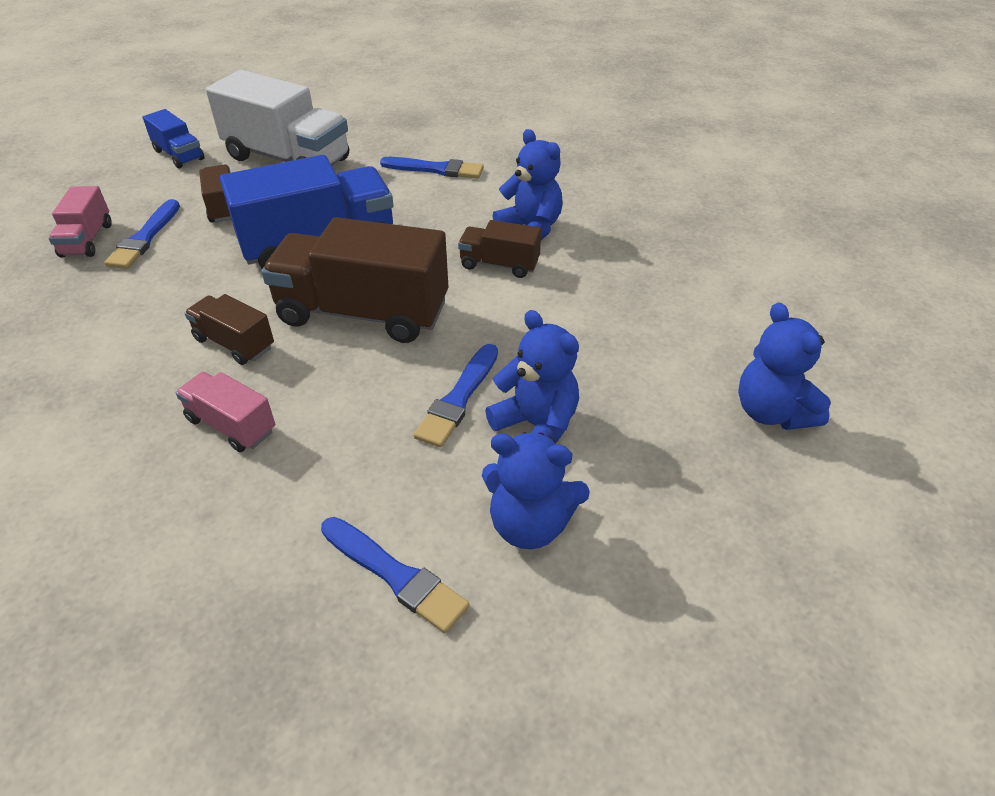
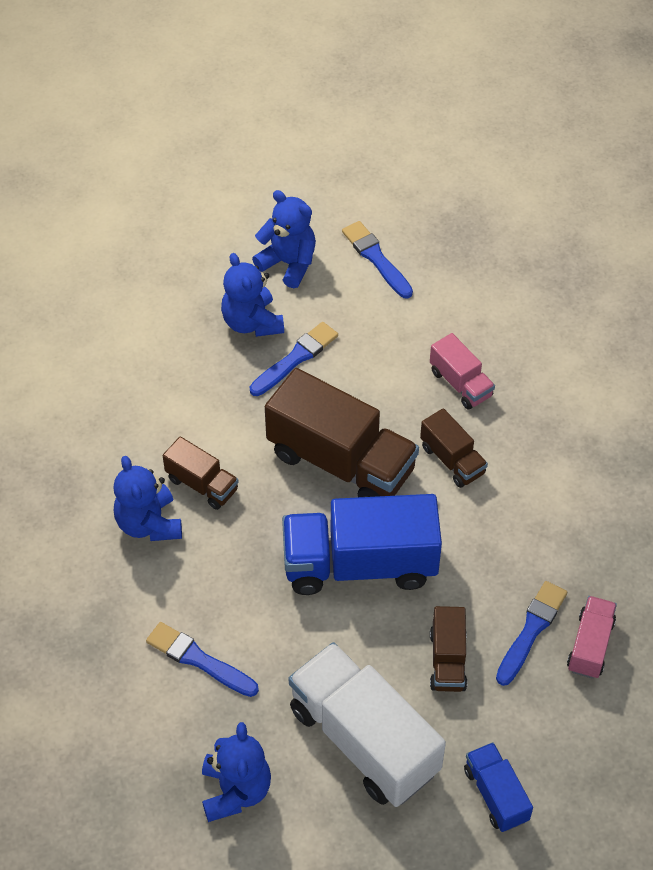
camera: 160 degrees left, 10 degrees up
blue teddy bear [738,303,831,430] -> blue teddy bear moved to [202,722,271,822]

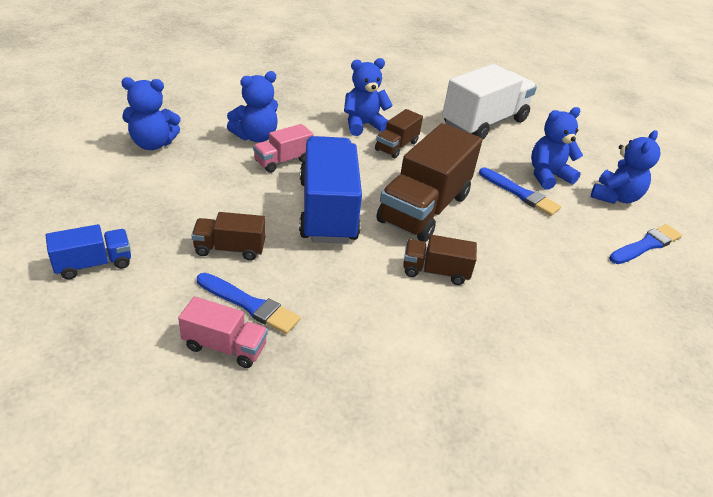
camera: 85 degrees right, 15 degrees down
blue brush [146,622,259,697] -> blue teddy bear [227,71,278,142]
white truck [289,642,446,807] -> white truck moved to [442,64,537,140]
brown truck [420,408,488,488] -> brown truck turned 45 degrees clockwise [403,235,477,285]
pink truck [430,333,495,409] -> pink truck moved to [253,124,314,173]

